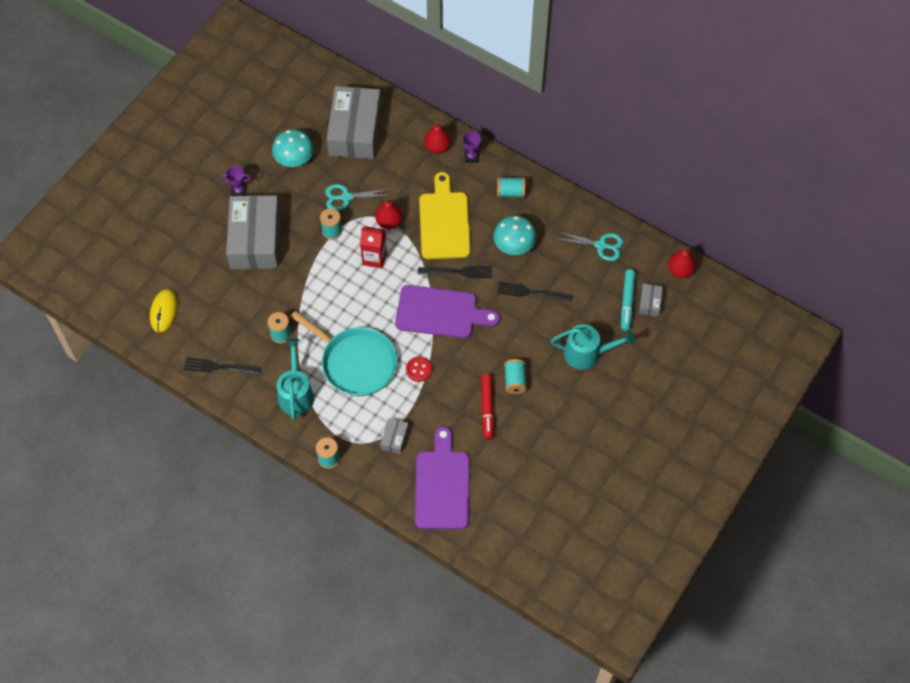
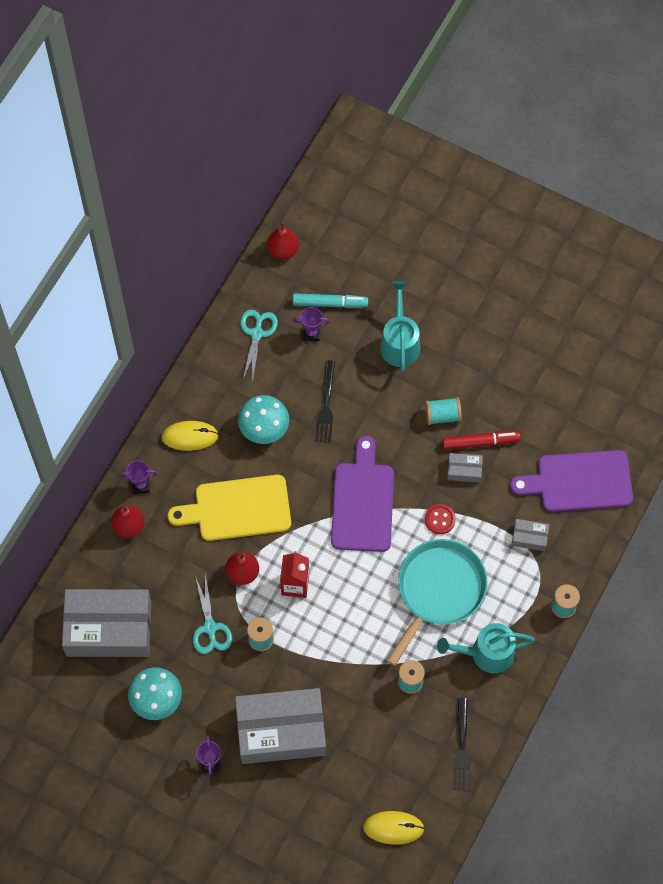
camera: 95 degrees left, 5 degrees up
black fork [418,266,492,278] -> none
turquoise spool [497,177,525,198] -> yellow mouse [162,421,219,451]
grey box [639,283,663,317] -> grey box moved to [447,453,483,483]
none -> purple trophy [293,307,330,341]

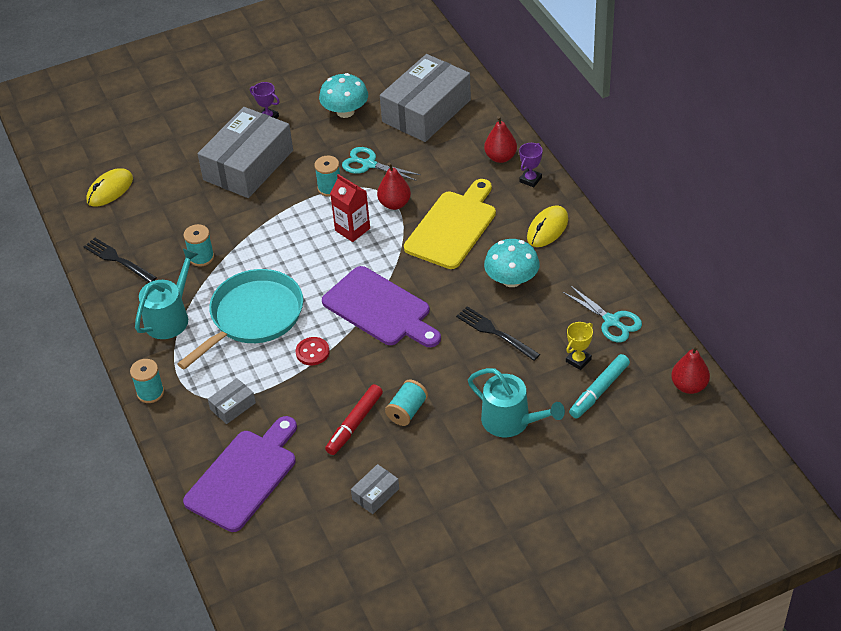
camera: 130 degrees right, 20 degrees down
purple trophy [293,307,330,341] -> yellow trophy [566,322,593,370]
turquoise pan [387,539,488,666] -> turquoise pan turned 120 degrees counterclockwise [177,269,303,370]
grey box [447,453,483,483] -> grey box moved to [351,464,399,514]

